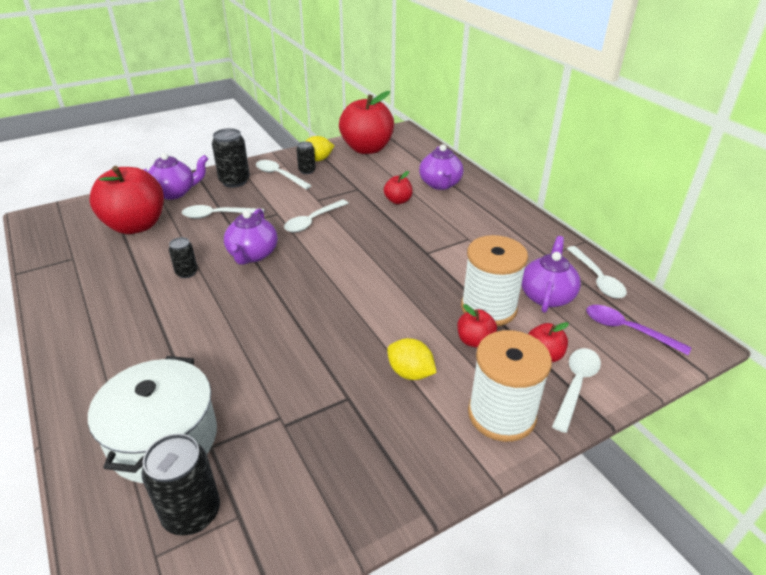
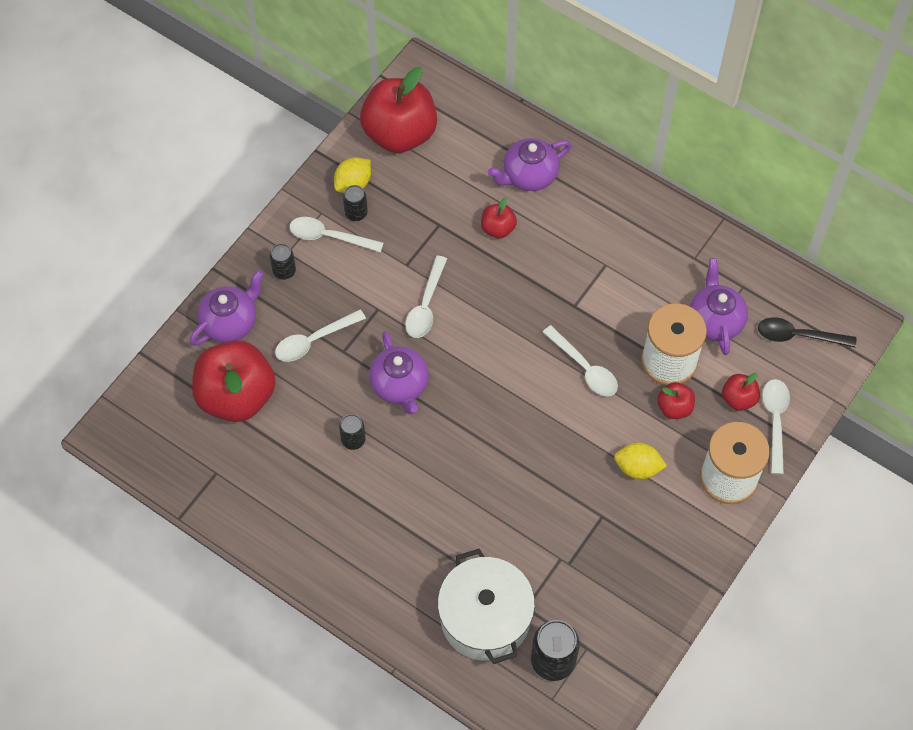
camera: 25 degrees left, 25 degrees up
black can [212,128,250,188] -> black can [270,244,296,280], size x0.58
purple teapot [419,144,463,190] -> purple teapot turned 90 degrees clockwise [488,138,572,191]
white spoon [567,246,627,298] -> white spoon moved to [543,325,618,396]
purple spoon [586,305,692,355] -> black spoon [758,317,856,347]

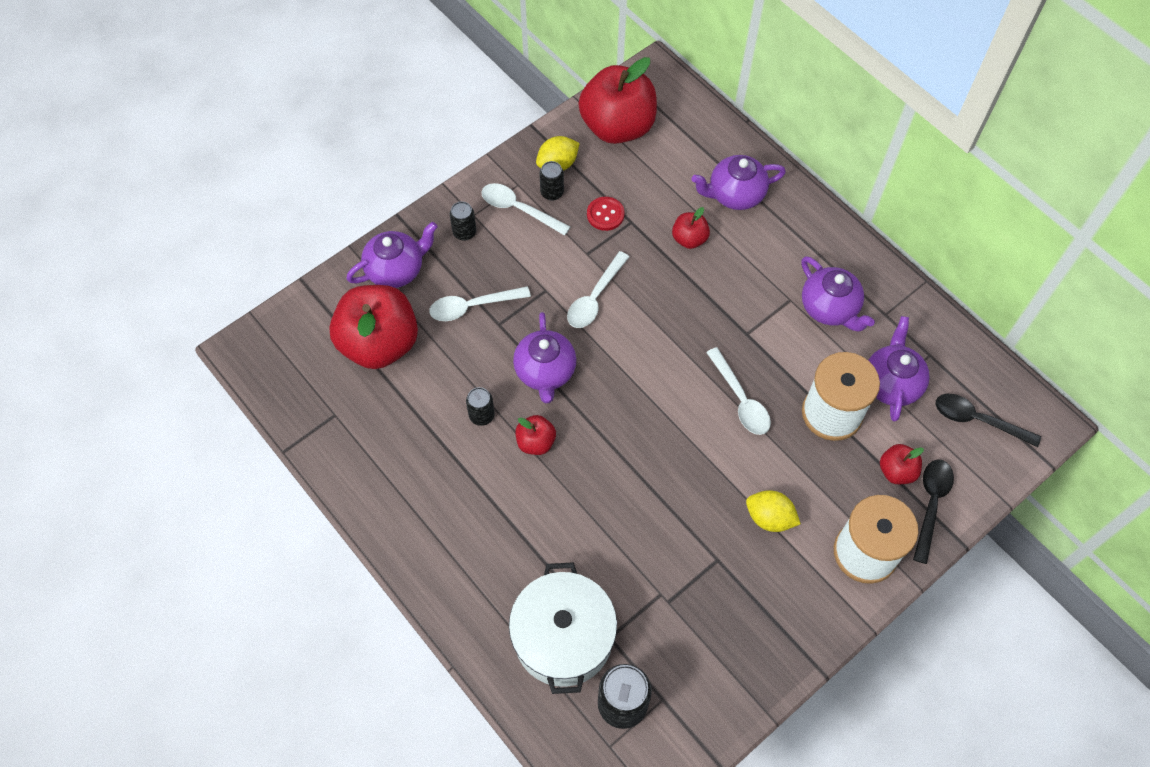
camera: 15 degrees right, 0 degrees up
red apple [657,382,695,419] -> red apple moved to [515,415,556,455]
white spoon [762,379,790,474] -> black spoon [913,459,954,564]
none -> red button [587,197,625,231]
none -> purple teapot [801,256,875,332]

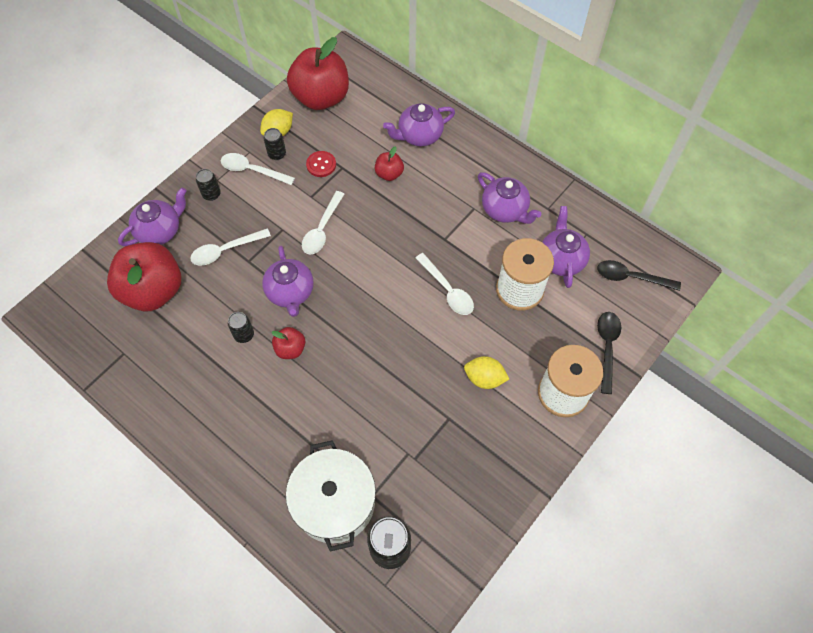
camera: 10 degrees left, 0 degrees up
red apple [880,444,924,484] -> none

